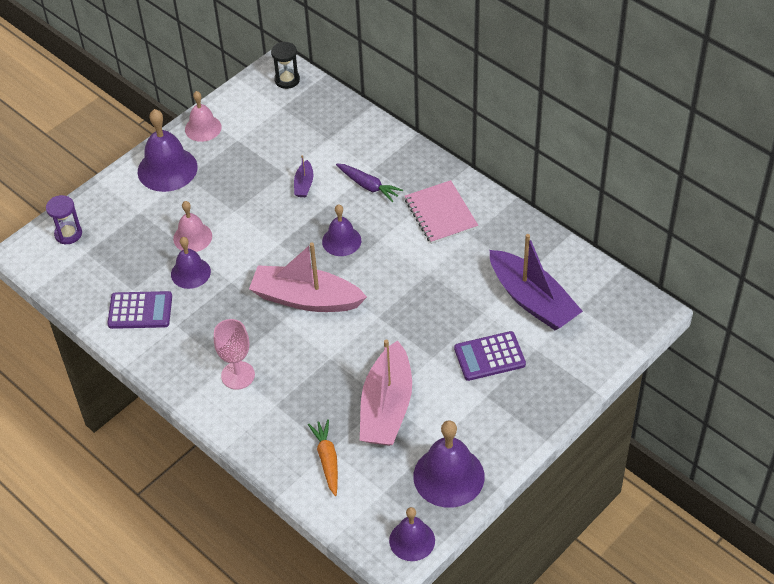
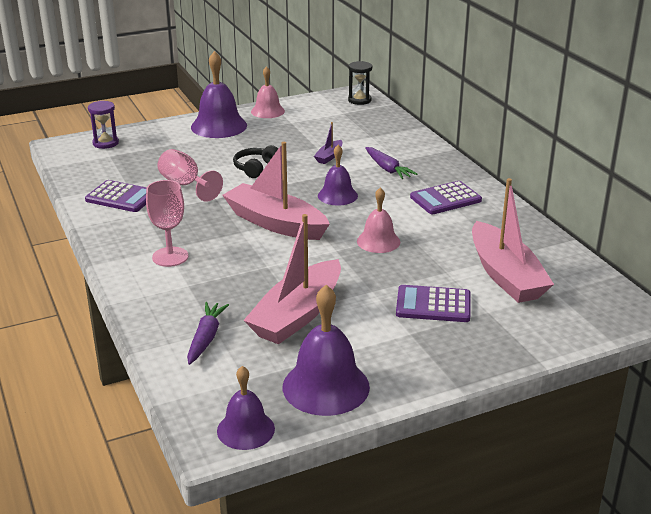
camera: 20 degrees right, 20 degrees down
purple bell [171,237,211,289] -> pink goblet [157,149,223,202]
pink bell [173,201,212,252] -> pink bell moved to [357,187,400,253]
orange carrot [308,419,338,496] -> purple carrot [187,302,229,365]
pink notebook [405,180,478,244] -> purple calculator [410,181,482,214]
purple boat [490,234,583,330] -> pink boat [472,178,554,303]
none -> black headphones [233,145,278,178]

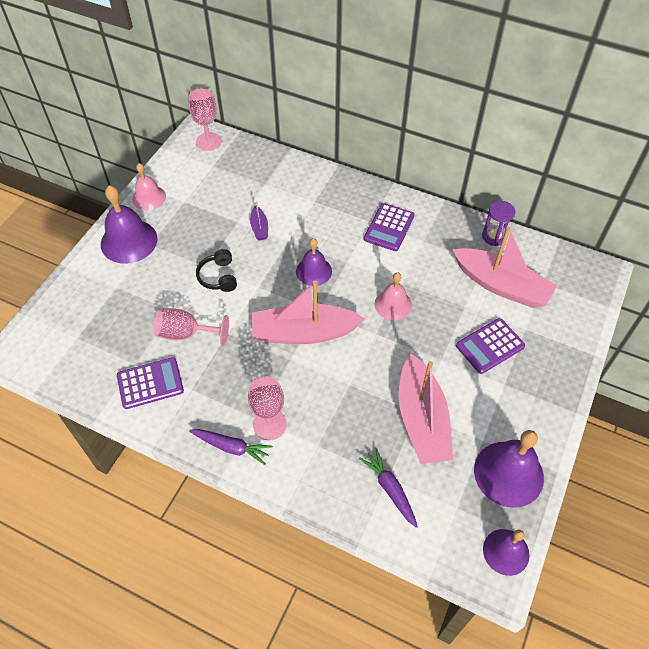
camera: 40 degrees left, 25 degrees up
purple hourglass [88,101,119,149] -> purple hourglass moved to [482,201,515,246]
black hourglass [348,61,372,105] -> pink goblet [188,89,221,151]
purple carrot [365,147,417,179] -> purple carrot moved to [189,429,272,465]

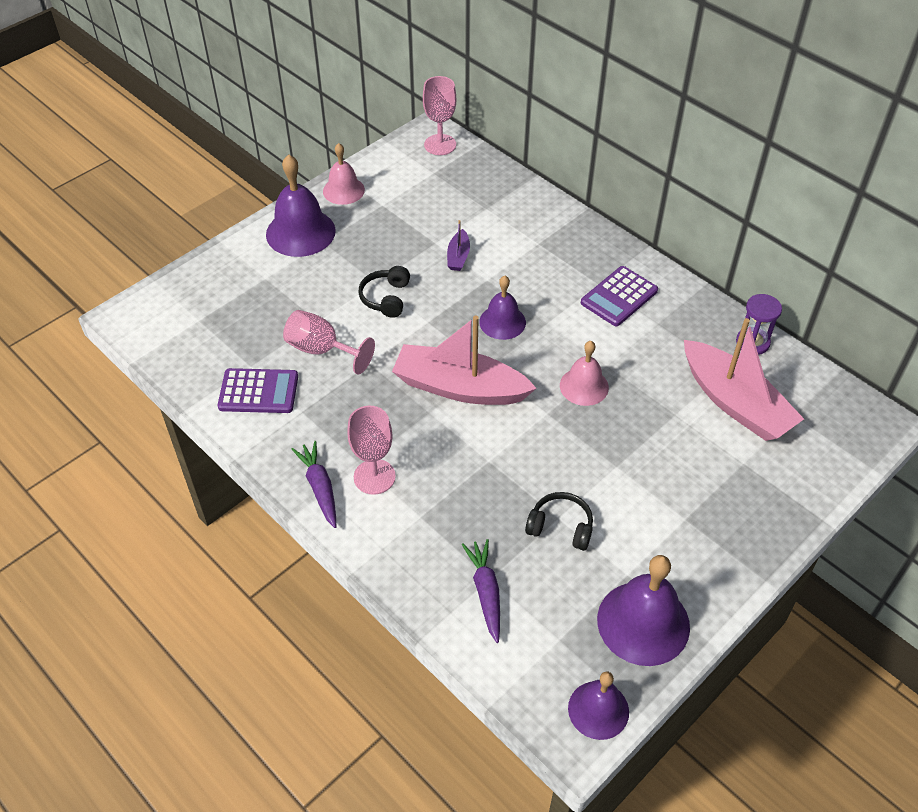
camera: 20 degrees right, 5 degrees down
purple carrot [189,429,272,465] -> purple carrot turned 150 degrees counterclockwise [292,441,336,528]
pink boat [399,354,453,464] -> black headphones [525,492,593,551]
purple calculator [456,318,525,374] -> none

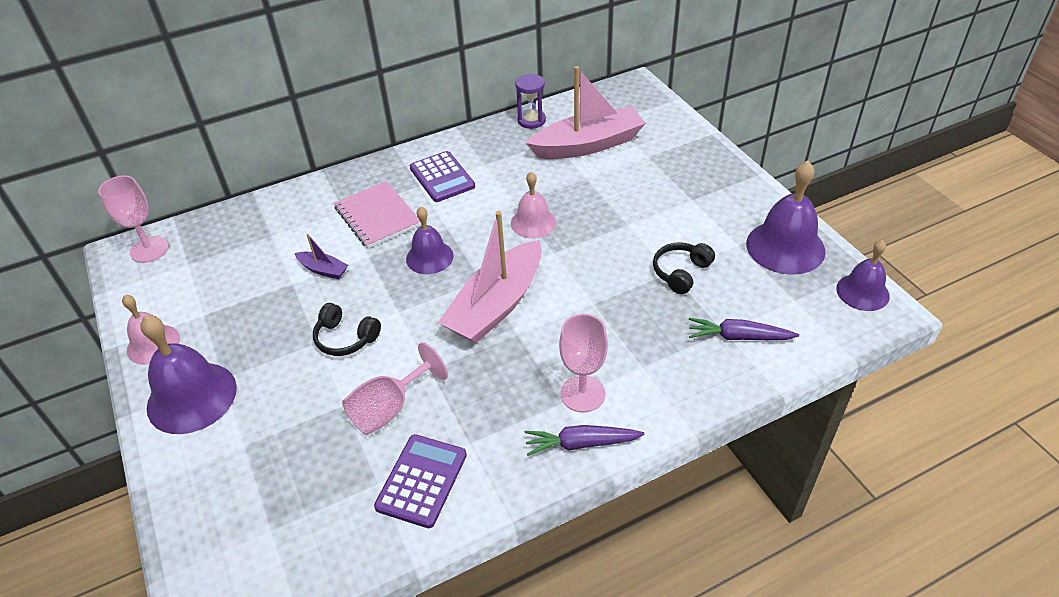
camera: 70 degrees left, 5 degrees down
none -> pink notebook [334,181,421,248]

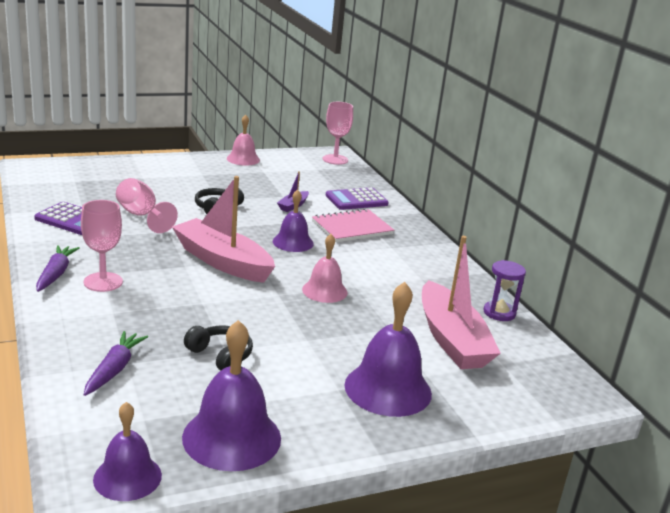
camera: 90 degrees right, 20 degrees down
purple bell [140,315,237,434] -> purple bell moved to [345,282,432,417]
purple calculator [410,151,475,202] -> purple calculator moved to [326,187,389,210]

